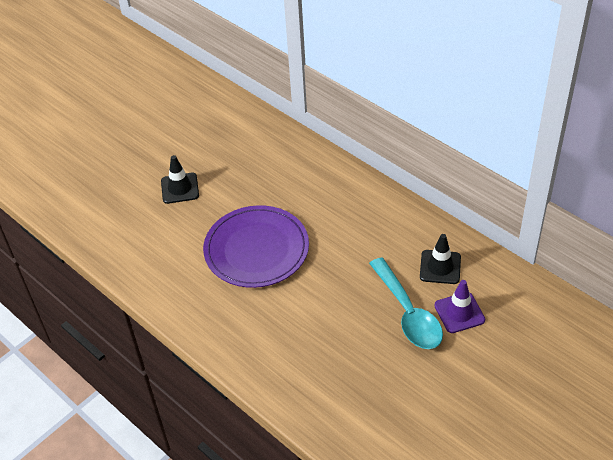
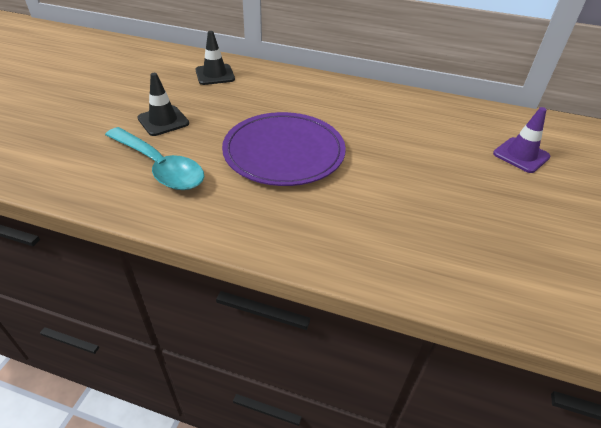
camera: 30 degrees left, 5 degrees down
turquoise spoon [369,257,443,349] -> turquoise spoon moved to [105,127,204,190]
black traffic cone [420,234,461,284] -> black traffic cone moved to [195,31,235,85]

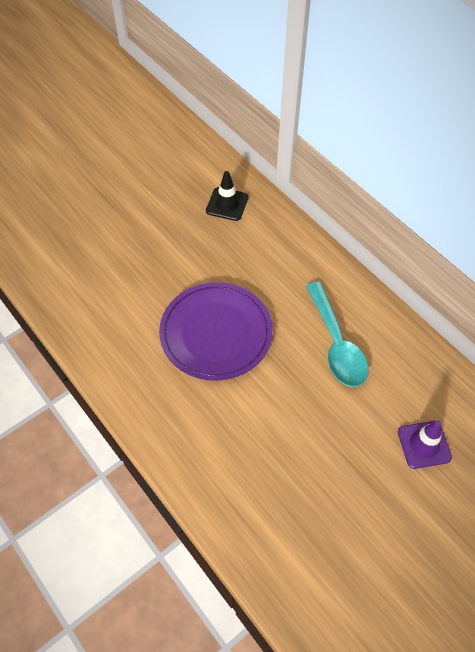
camera: 35 degrees right, 15 degrees up
turquoise spoon [105,127,204,190] -> turquoise spoon moved to [306,282,368,387]
black traffic cone [138,73,189,136] -> none

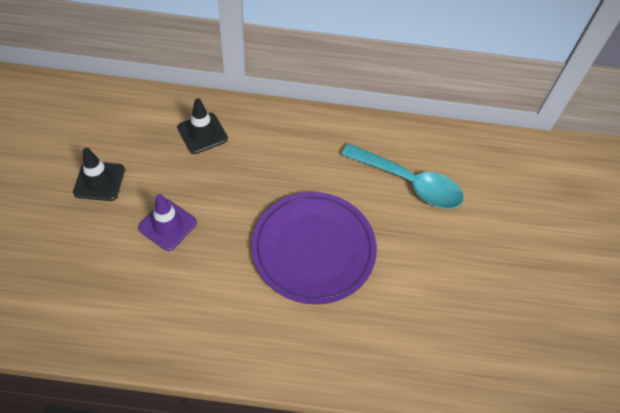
camera: 50 degrees left, 0 degrees up
purple traffic cone [398,420,452,469] -> purple traffic cone moved to [138,194,197,251]
none -> black traffic cone [73,147,125,201]

